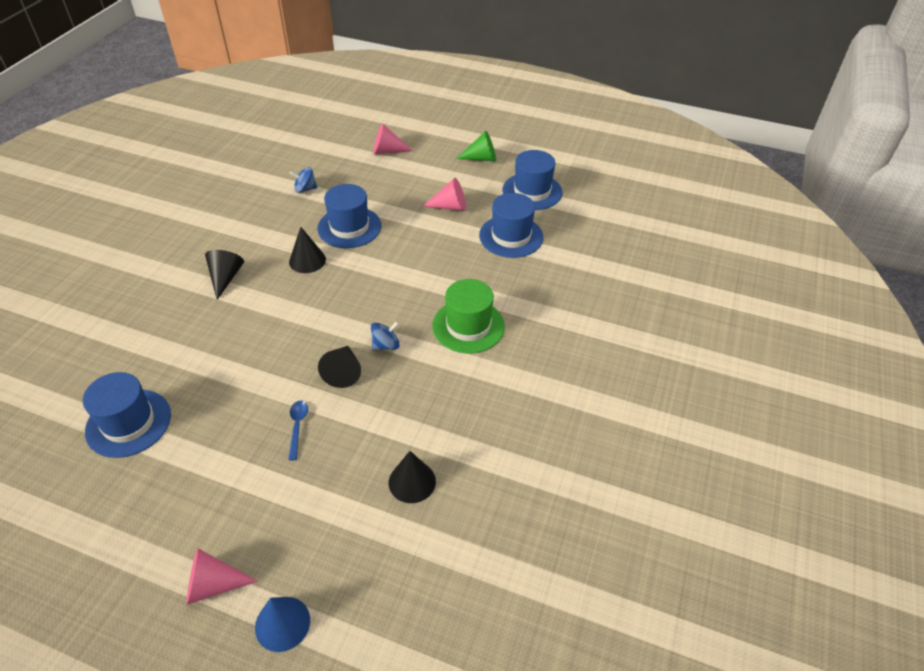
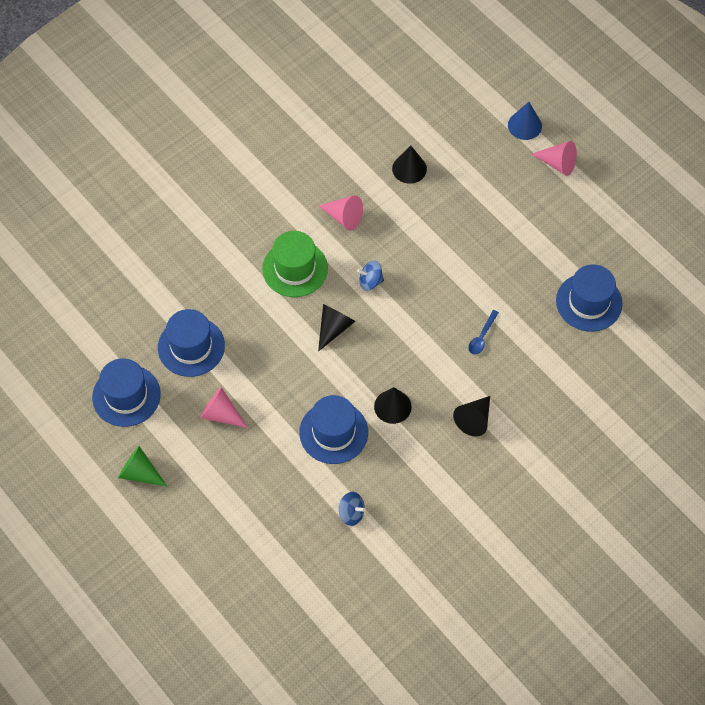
camera: 150 degrees left, 15 degrees up
blue spoon [288,401,308,460] -> blue spoon moved to [468,310,499,355]
black cone [318,346,361,388] -> black cone moved to [318,304,355,352]
pink cone [373,124,413,154] -> pink cone moved to [319,195,363,230]

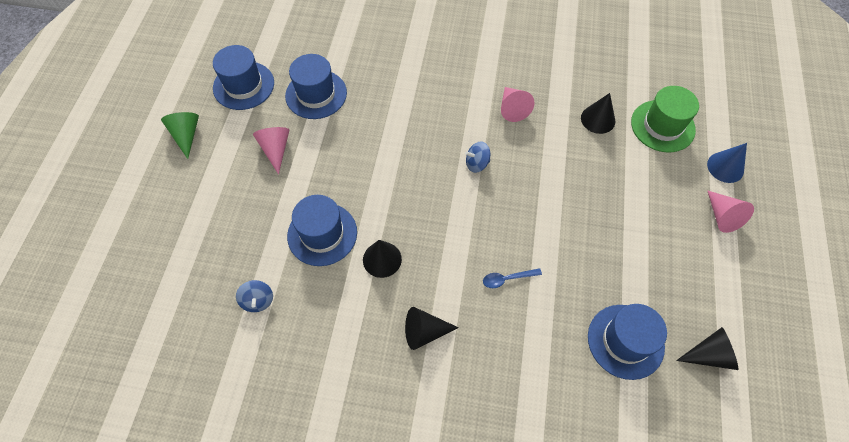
camera: 50 degrees right, 0 degrees up
green hat [262,231,328,297] -> green hat moved to [631,86,699,152]
black cone [318,304,355,352] -> black cone moved to [676,327,738,370]
blue spinning top [357,261,384,291] -> blue spinning top turned 60 degrees counterclockwise [465,142,490,173]

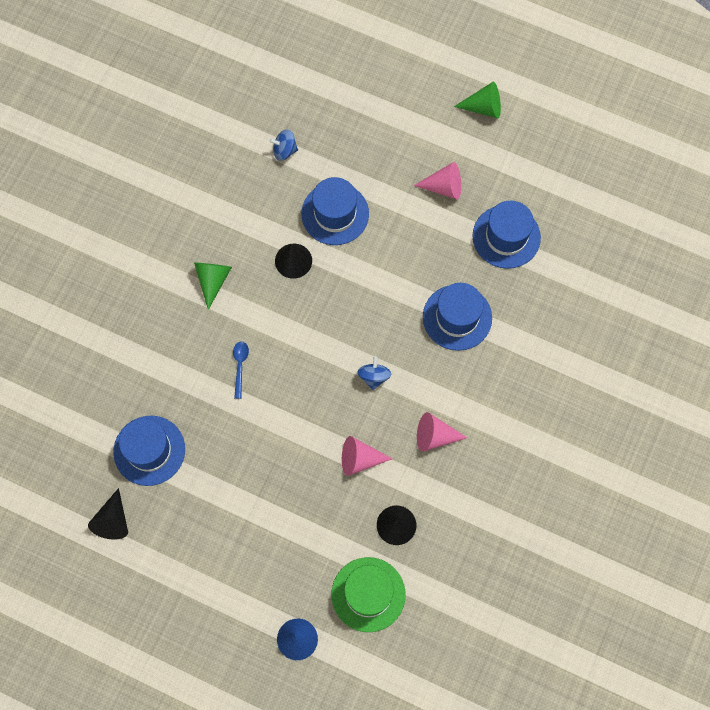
camera: 105 degrees right, 10 degrees up
blue hat [213,45,274,110] -> blue hat moved to [423,283,492,351]
black cone [405,307,459,350] -> green cone [194,263,232,310]
pink cone [707,190,754,233] -> pink cone moved to [342,436,392,476]

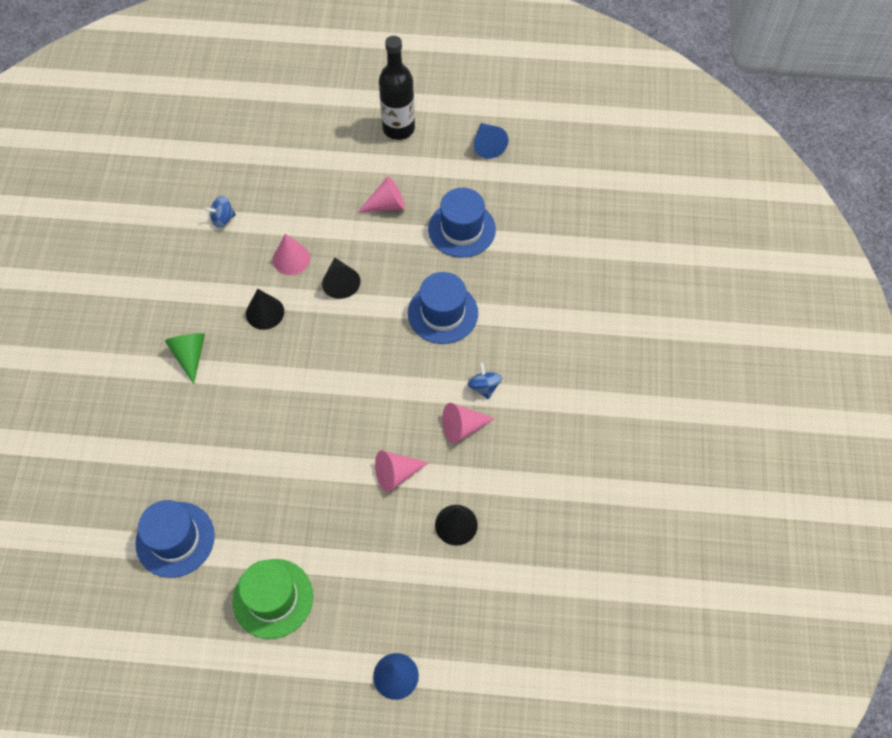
camera: 20 degrees left, 10 degrees down
black cone [88,488,128,540] -> black cone moved to [322,257,361,299]
blue spoon [233,341,249,399] -> none
blue hat [301,177,369,245] -> pink cone [273,234,310,275]
green hat [331,557,406,632] -> green hat moved to [232,559,313,639]
blue spinning top [357,356,391,390] -> blue spinning top moved to [468,363,502,399]
green cone [454,82,501,118] -> black bottle [379,36,415,140]
none -> blue cone [474,123,508,159]

